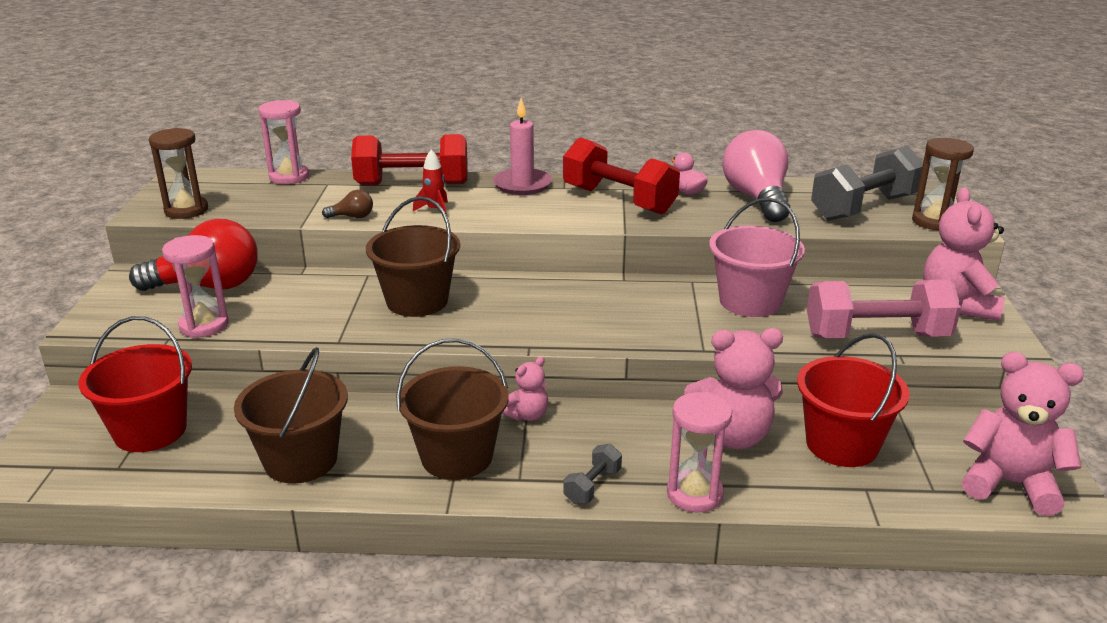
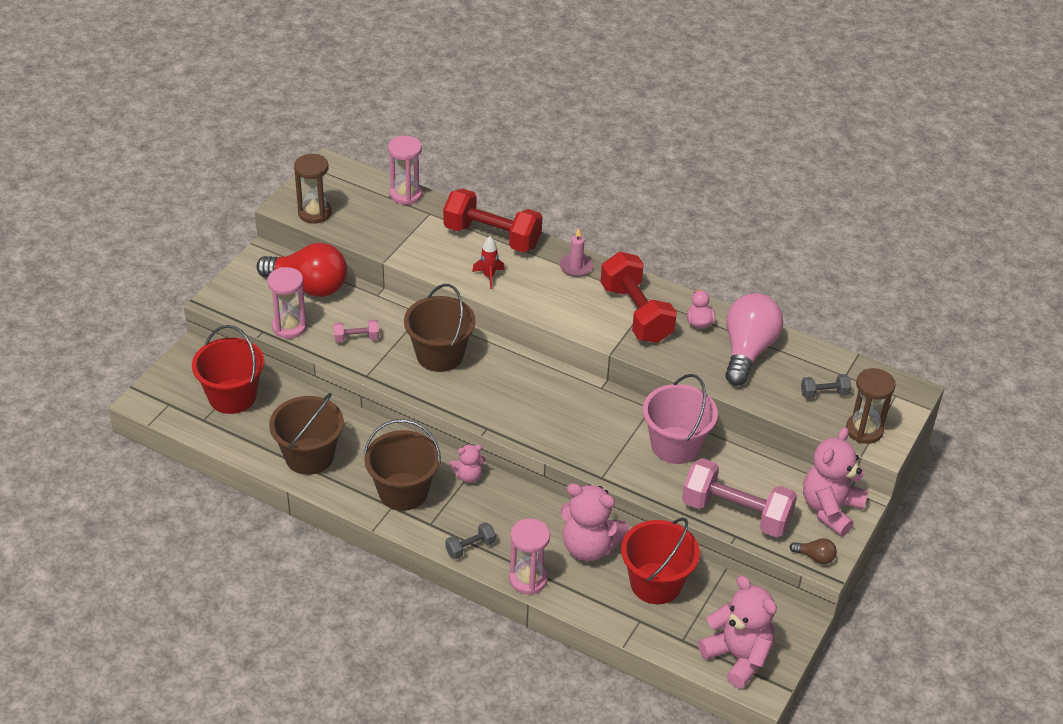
camera: 25 degrees right, 15 degrees up
brown light bulb [322,190,373,218] -> brown light bulb moved to [790,538,837,564]
pink candle [493,98,552,195] -> pink candle [559,228,593,277], size x0.66
grey dumbbell [811,146,923,221] -> grey dumbbell [801,374,851,399], size x0.46
none -> pink dumbbell [334,320,379,343]

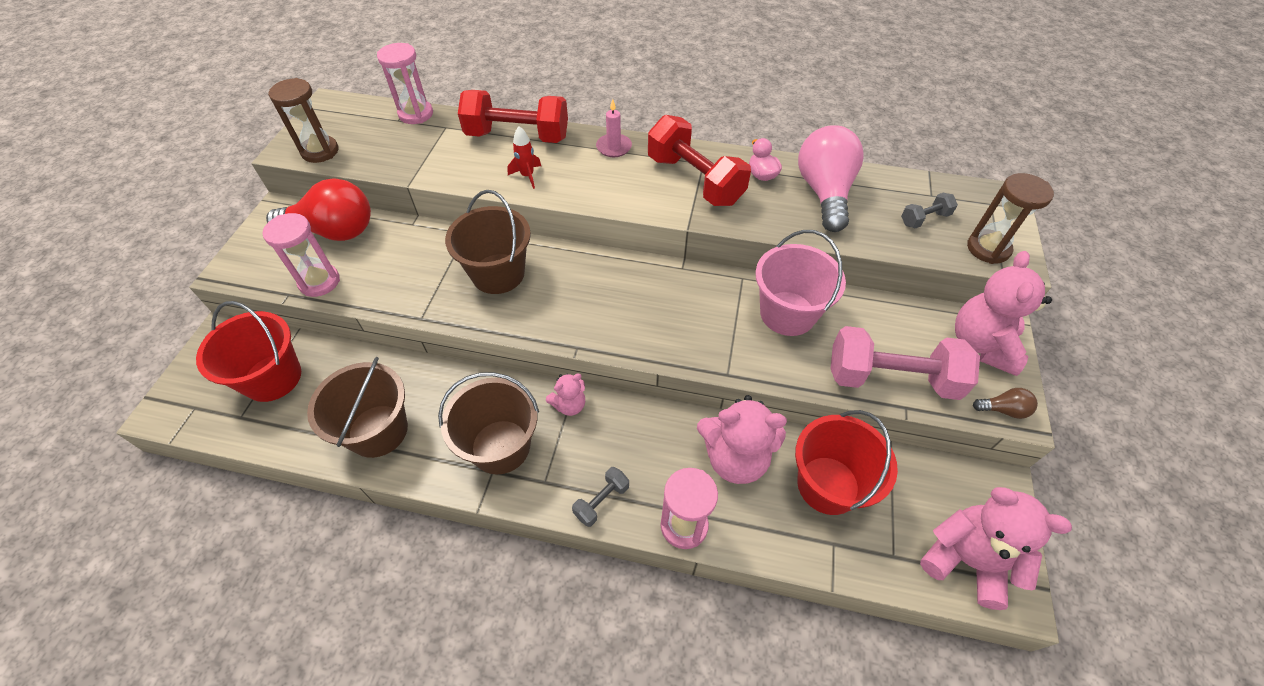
camera: 15 degrees left, 10 degrees up
pink dumbbell [334,320,379,343] -> none

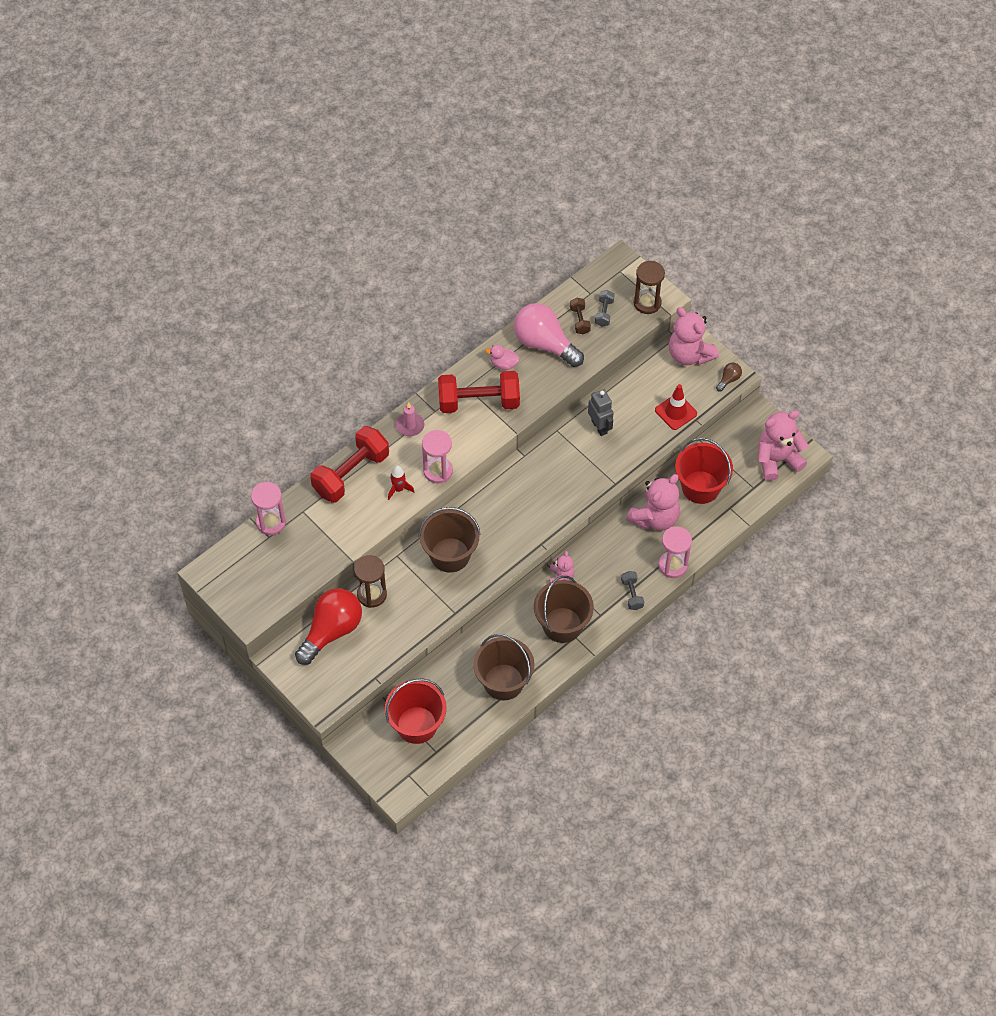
camera: 55 degrees left, 5 degrees up
pink hourglass [263,213,340,297] -> pink hourglass moved to [422,430,453,484]
brown hourglass [268,78,339,163] -> brown hourglass moved to [354,555,387,608]
pink bucket [755,230,846,336] -> grey robot [588,390,613,436]
pink dumbbell [831,326,980,400] -> red traffic cone [655,384,697,430]
none -> brown dumbbell [570,298,591,334]

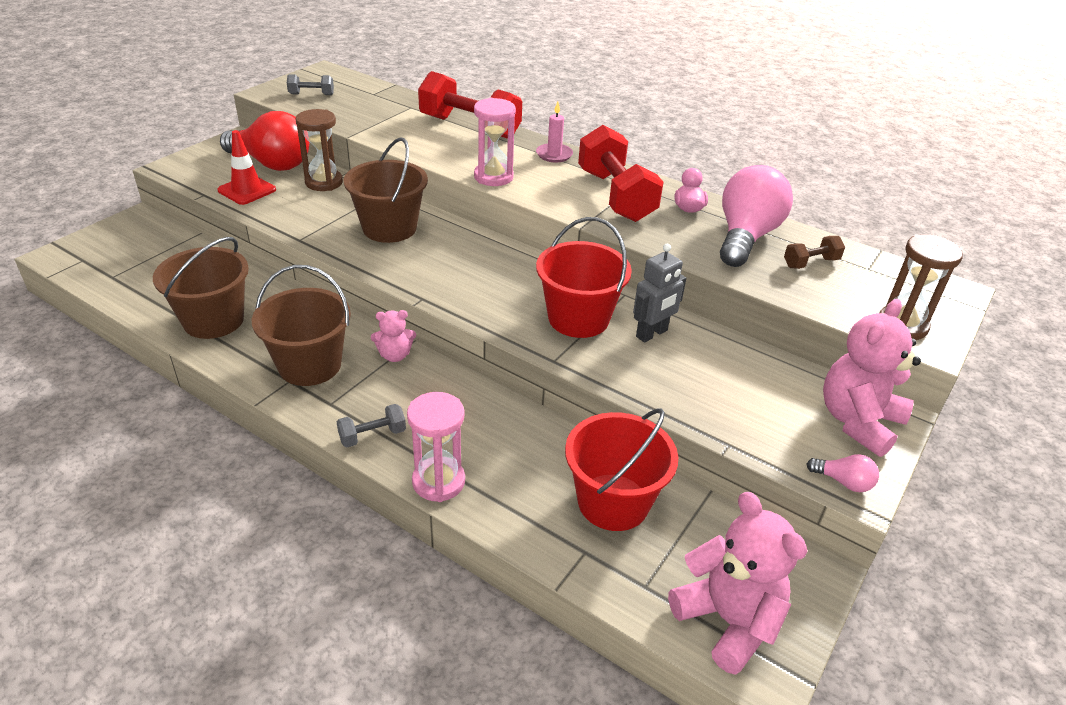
camera: 75 degrees right, 20 degrees down
pink hourglass [251,482,286,535] -> none
red bucket [385,678,446,744] -> red bucket moved to [536,217,632,338]
red rocket [388,466,414,500] -> none
grey dumbbell [595,290,615,327] -> grey dumbbell moved to [287,74,334,95]
pink teddy bear [626,474,680,531] -> none
red traffic cone [655,384,697,430] -> red traffic cone moved to [217,130,276,205]
brown light bulb [716,363,742,392] -> pink light bulb [806,454,879,492]

